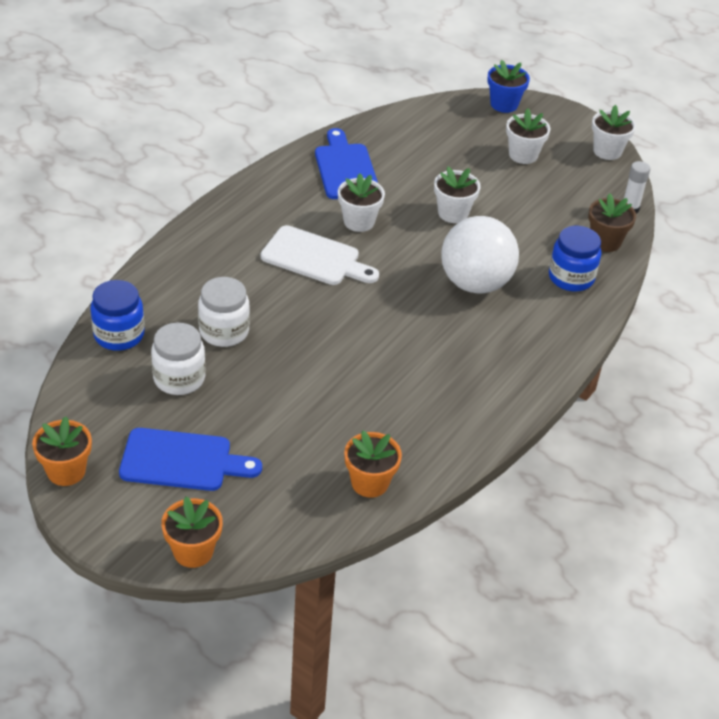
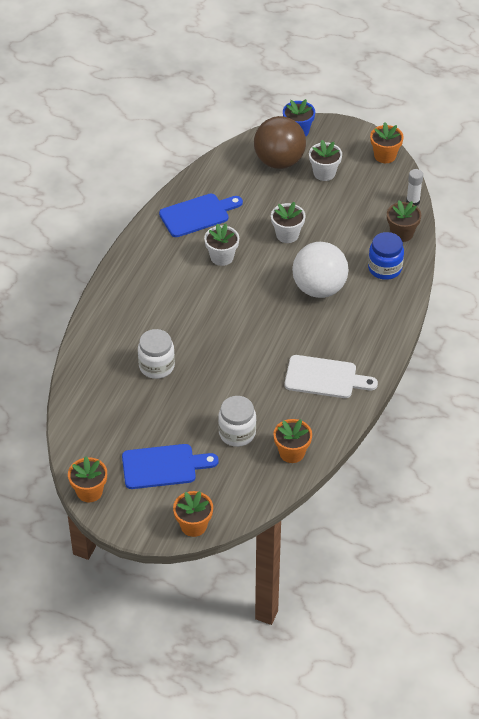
camera: 10 degrees left, 5 degrees up
blue jar [90,280,145,351] -> none
white jar [151,322,206,395] -> white jar moved to [218,396,256,447]
white cutting board [261,225,379,285] -> white cutting board moved to [285,355,378,398]
blue cutting board [315,128,378,199] -> blue cutting board turned 90 degrees clockwise [159,194,243,237]
white flower pot [592,105,636,160] -> orange flower pot [370,122,404,163]
none -> brown ball [254,116,306,169]

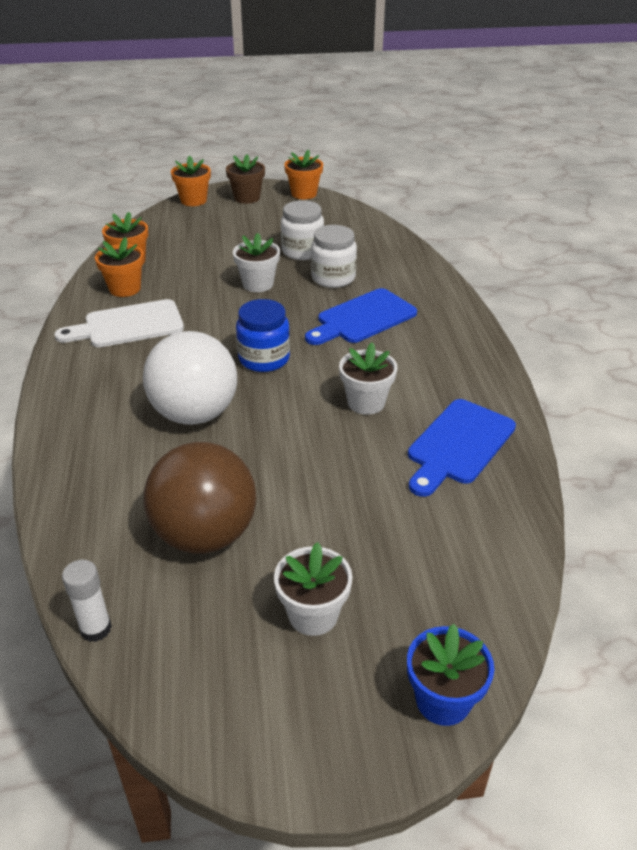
camera: 150 degrees right, 10 degrees down
blue cutting board [122,444,219,489] -> blue cutting board moved to [305,288,417,345]
white jar [218,396,256,447] -> white jar moved to [281,200,324,260]
brown ball [254,116,306,169] -> brown ball moved to [144,442,256,553]
white flower pot [271,202,305,243] -> white flower pot moved to [233,233,280,292]
blue jar [368,232,404,280] -> blue jar moved to [236,299,290,372]
orange flower pot [370,122,404,163] -> orange flower pot moved to [95,237,144,297]
brown flower pot [387,200,421,242] -> brown flower pot moved to [226,154,265,204]

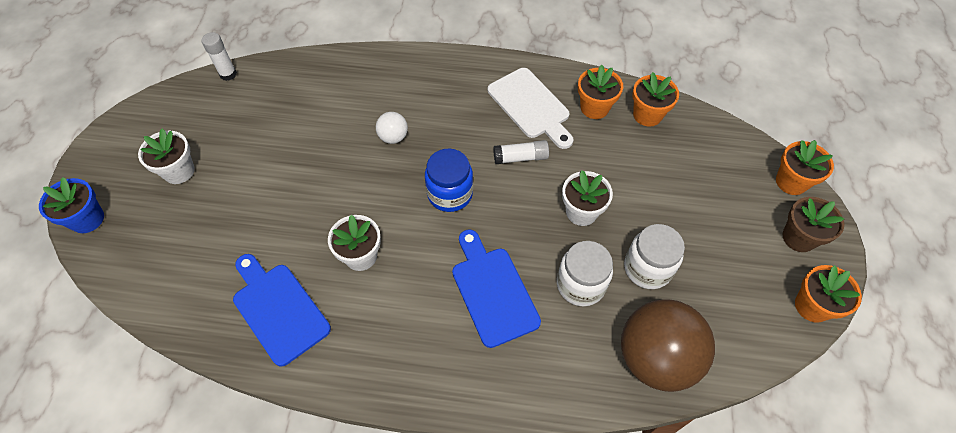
camera: 105 degrees right, 20 degrees up
white cutting board [54,299,184,347] -> white cutting board turned 150 degrees clockwise [488,68,574,149]
white ball [143,331,237,425] -> white ball [376,112,408,144], size x0.45
brown ball [144,442,256,553] -> brown ball moved to [621,299,715,392]
none -> white glue stick [493,140,549,164]

